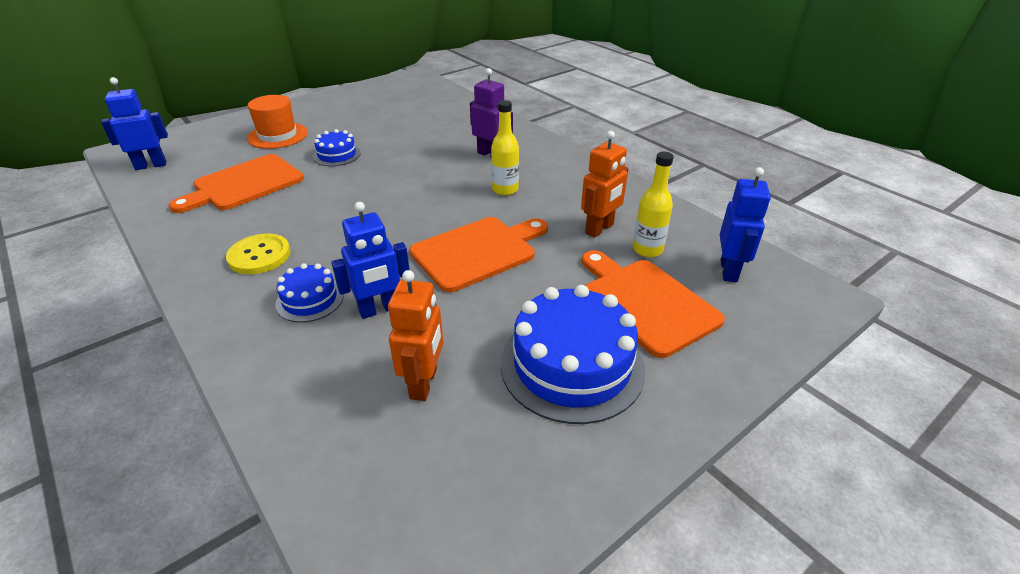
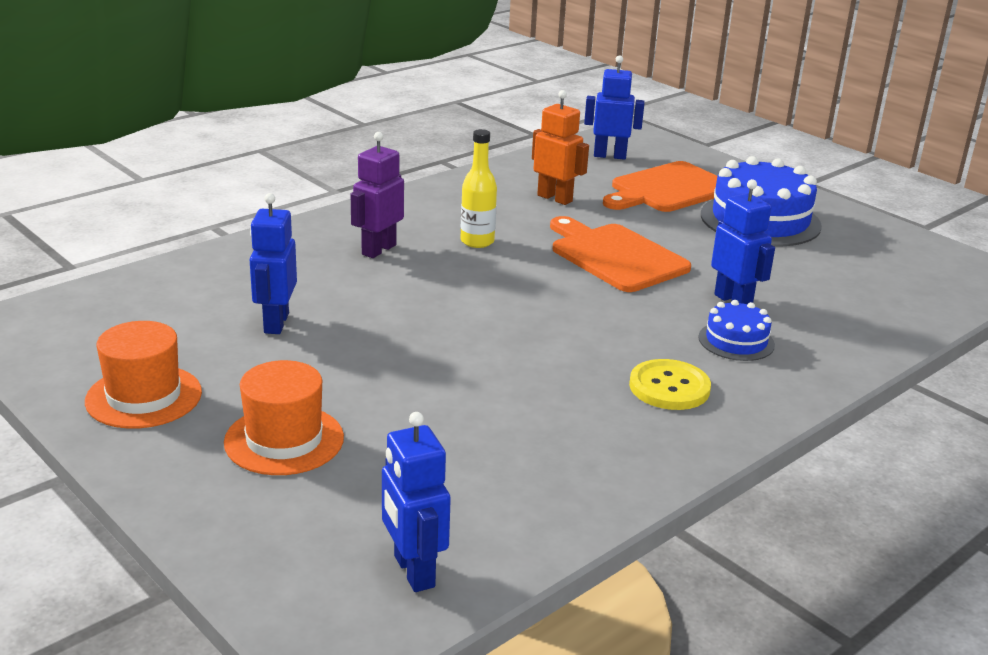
camera: 95 degrees left, 10 degrees down
orange cutting board [169,154,304,213] -> none
blue cake [313,129,361,166] -> none
orange robot [388,270,444,401] -> none
yellow bottle [633,152,674,257] -> none
none -> orange hat [85,321,202,429]
none -> blue robot [249,193,297,334]

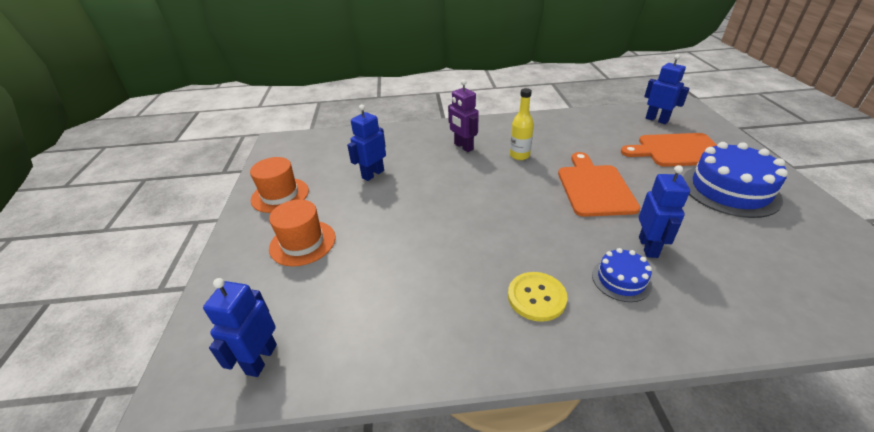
camera: 40 degrees right, 10 degrees up
purple robot [351,132,404,258] -> purple robot turned 105 degrees counterclockwise [448,79,479,152]
orange robot [532,90,589,205] -> none

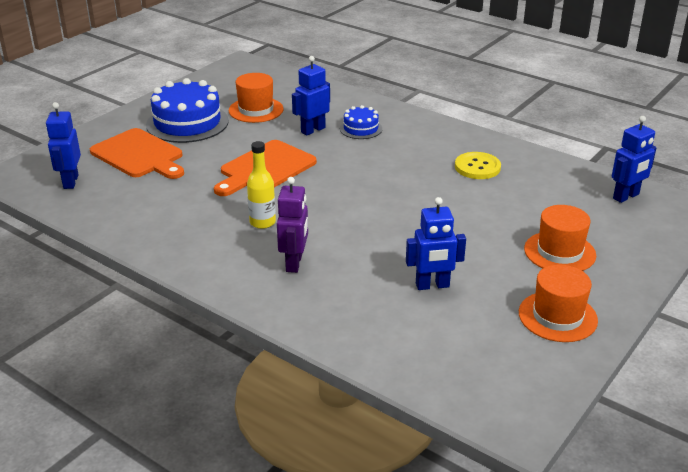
camera: 140 degrees left, 5 degrees down
yellow button [508,272,568,322] -> yellow button moved to [455,152,501,179]
none -> orange hat [229,73,283,123]

